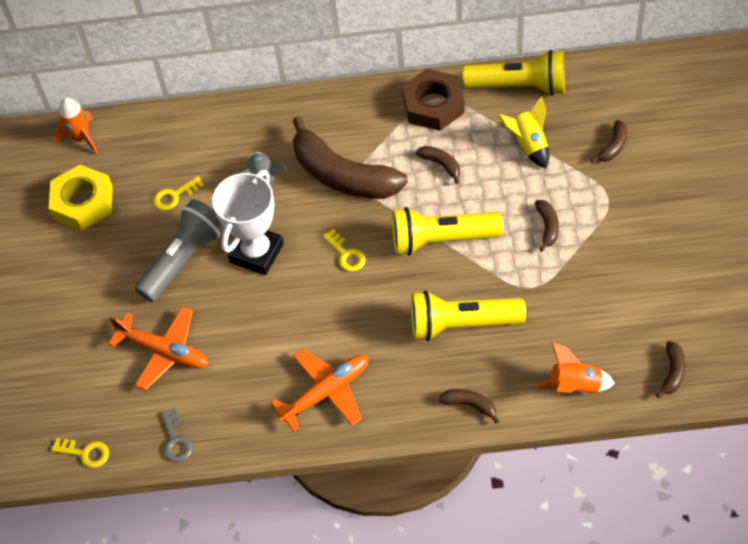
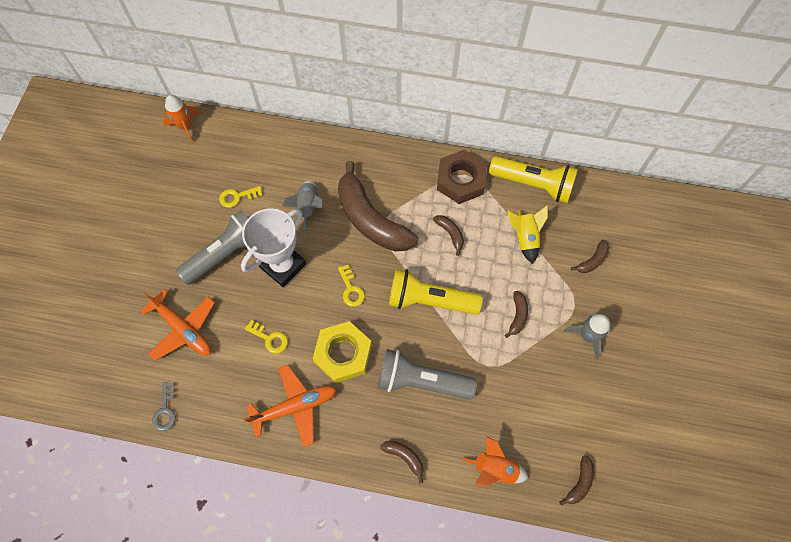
camera: 10 degrees right, 10 degrees up
yellow nut [48,165,113,230] -> yellow nut moved to [312,321,372,383]
yellow key [51,438,109,468] -> yellow key moved to [245,320,288,354]
yellow flashlight [411,291,526,341] -> grey flashlight [378,349,477,400]
none -> grey rocket [564,314,610,359]

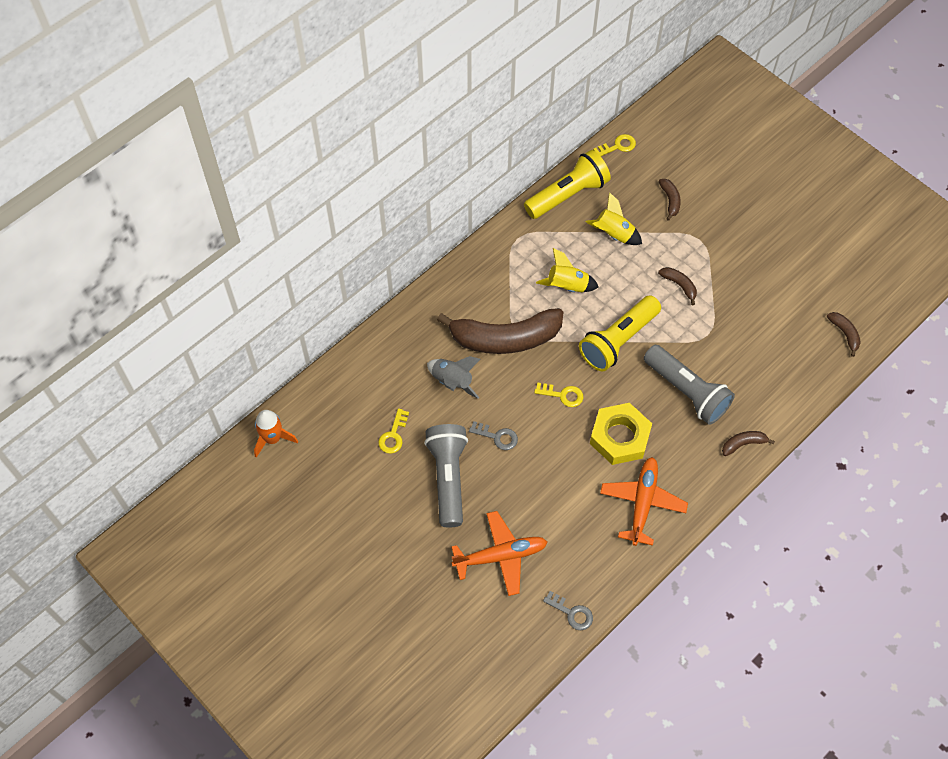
camera: 55 degrees left, 5 degrees down
white trophy [241,208,306,287] -> grey key [469,421,518,450]
yellow key [245,320,288,354] -> yellow key moved to [593,134,636,156]
grey flashlight [378,349,477,400] -> grey flashlight turned 90 degrees counterclockwise [644,345,735,425]
brown banana [433,215,464,256] -> yellow rocket [536,248,599,292]
brown nut [437,149,487,204] -> none
orange rocket [462,436,528,486] -> none
grey rocket [564,314,610,359] -> none

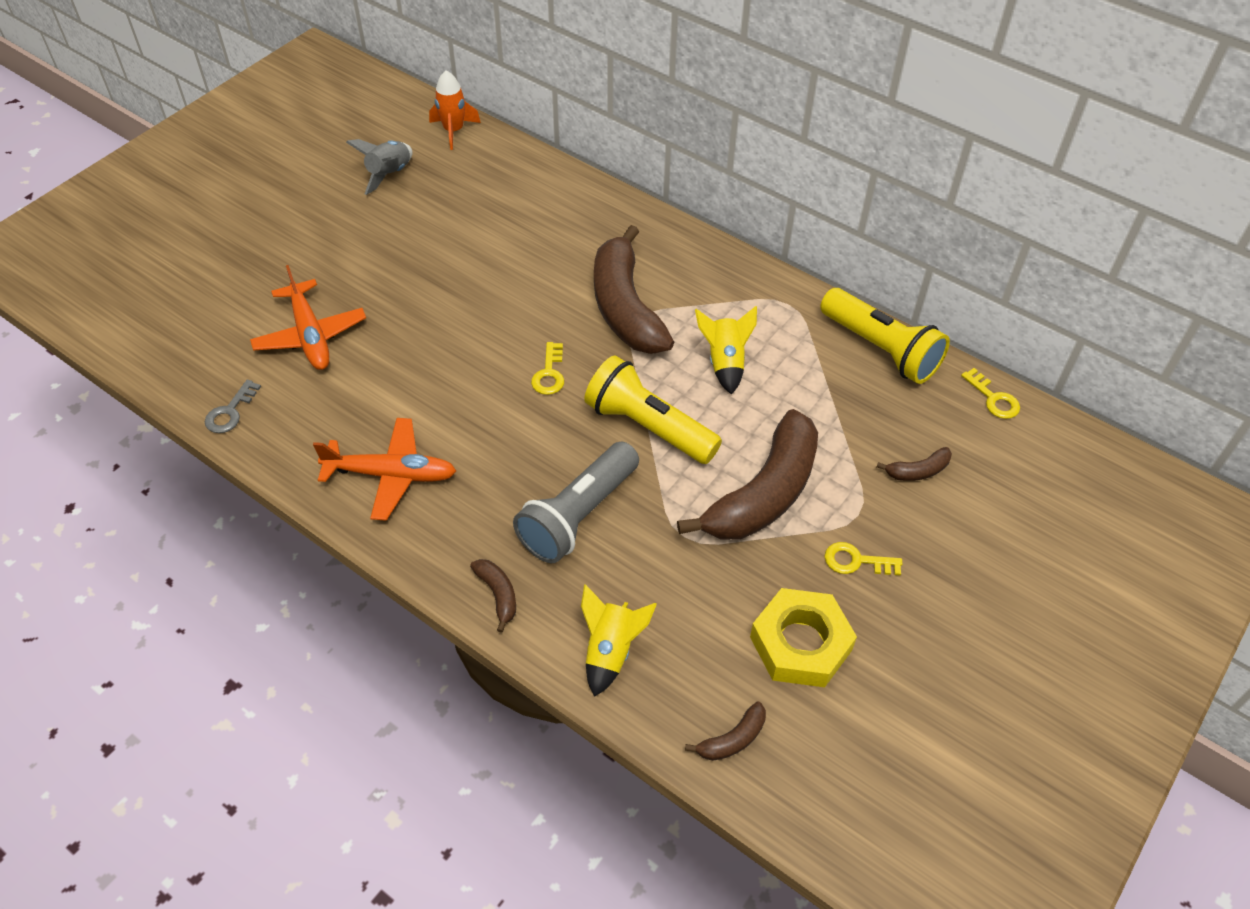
camera: 80 degrees right, 10 degrees down
yellow key [378,408,409,453] -> yellow key moved to [824,542,902,576]
grey flashlight [424,424,468,527] -> none
grey rocket [427,356,481,399] -> grey rocket moved to [346,139,413,195]
grey key [469,421,518,450] -> none
yellow rocket [586,192,642,245] -> yellow rocket moved to [581,584,657,697]
yellow nut [590,403,652,465] -> yellow nut moved to [750,588,857,687]
brown banana [658,267,697,305] -> brown banana [677,409,818,540], size x2.42

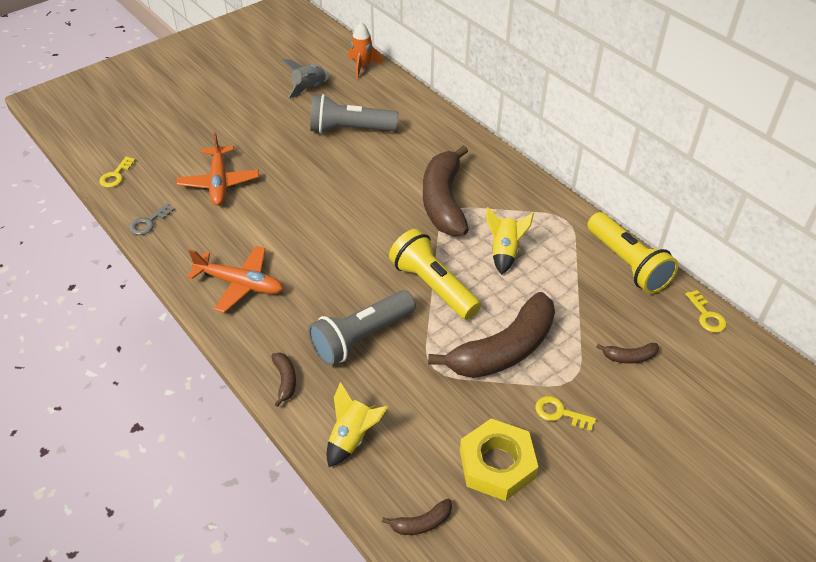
camera: 15 degrees right, 5 degrees down
yellow key [531,342,564,395] -> yellow key moved to [99,156,136,188]
none -> grey flashlight [310,94,398,134]

